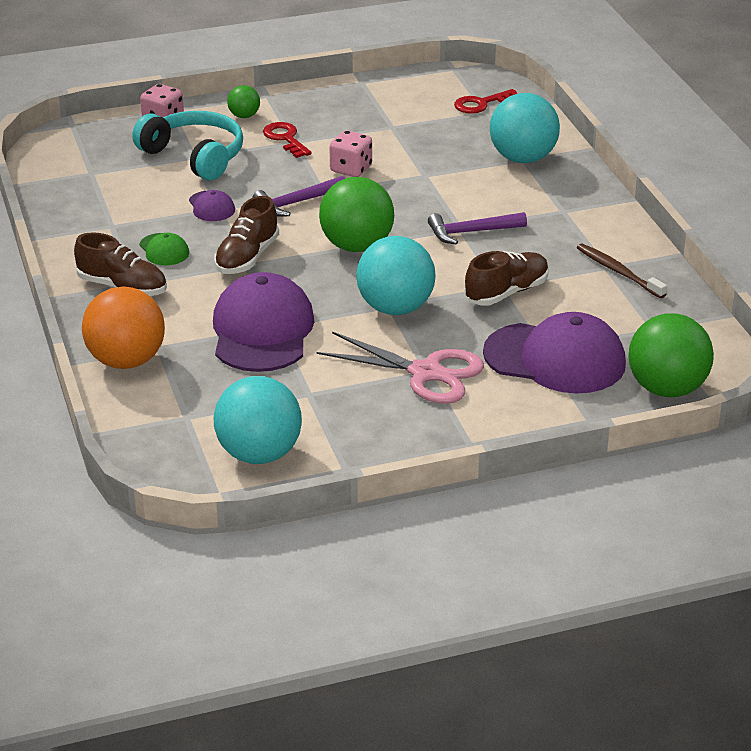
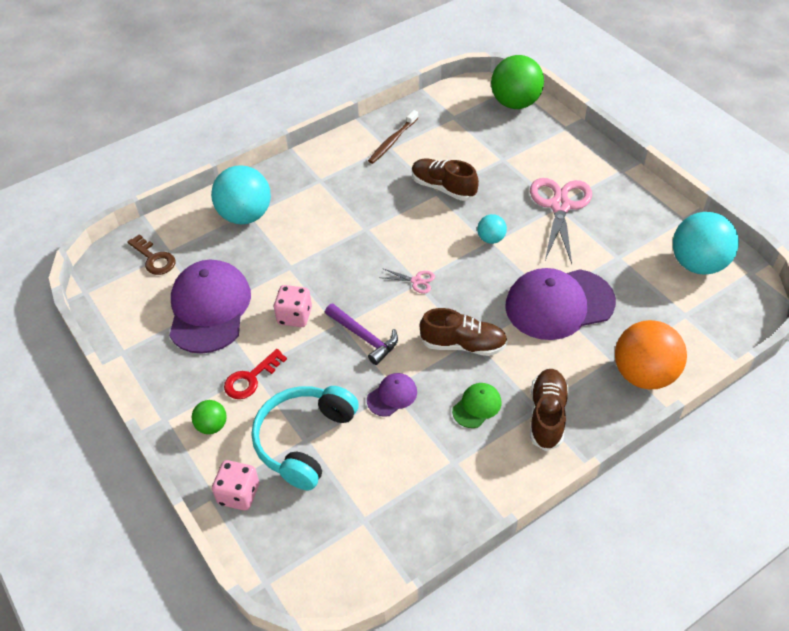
camera: 105 degrees left, 15 degrees up
green ball [319,177,394,252] -> pink scissors [379,268,435,294]
turquoise ball [356,236,435,315] -> turquoise ball [477,214,507,244], size x0.49
purple hammer [428,212,527,245] -> none
red key [454,89,518,114] -> brown key [127,234,175,275]
purple cap [483,312,626,394] -> purple cap moved to [169,260,251,354]

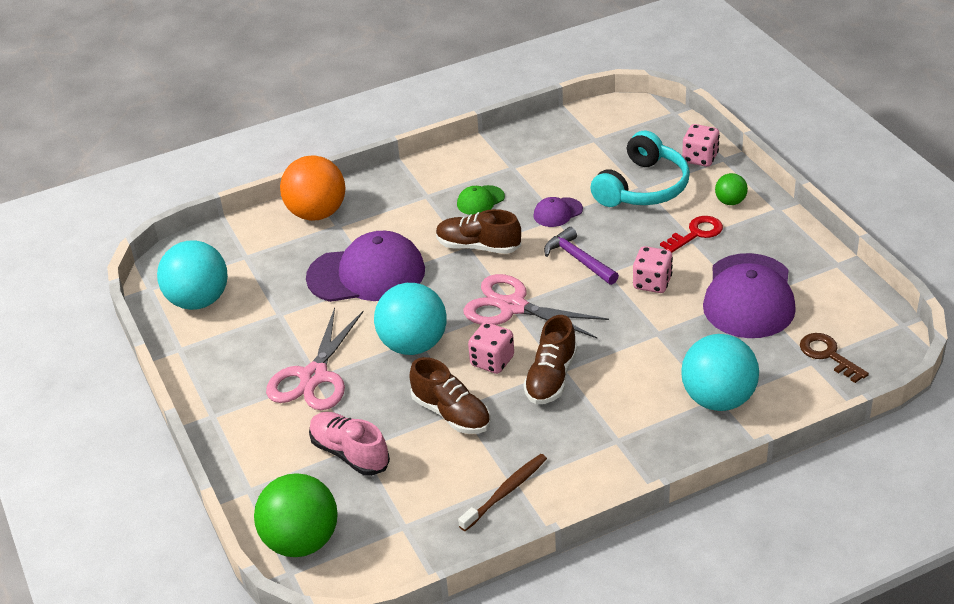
camera: 170 degrees left, 10 degrees down
pink scissors [379,268,435,294] -> pink scissors [464,274,609,338], size x2.26
turquoise ball [477,214,507,244] -> turquoise ball [374,283,447,355], size x2.05
brown shoe [530,369,569,451] -> brown shoe moved to [523,315,577,404]
none -> pink shoe [309,412,390,476]
none -> pink dice [468,322,514,374]

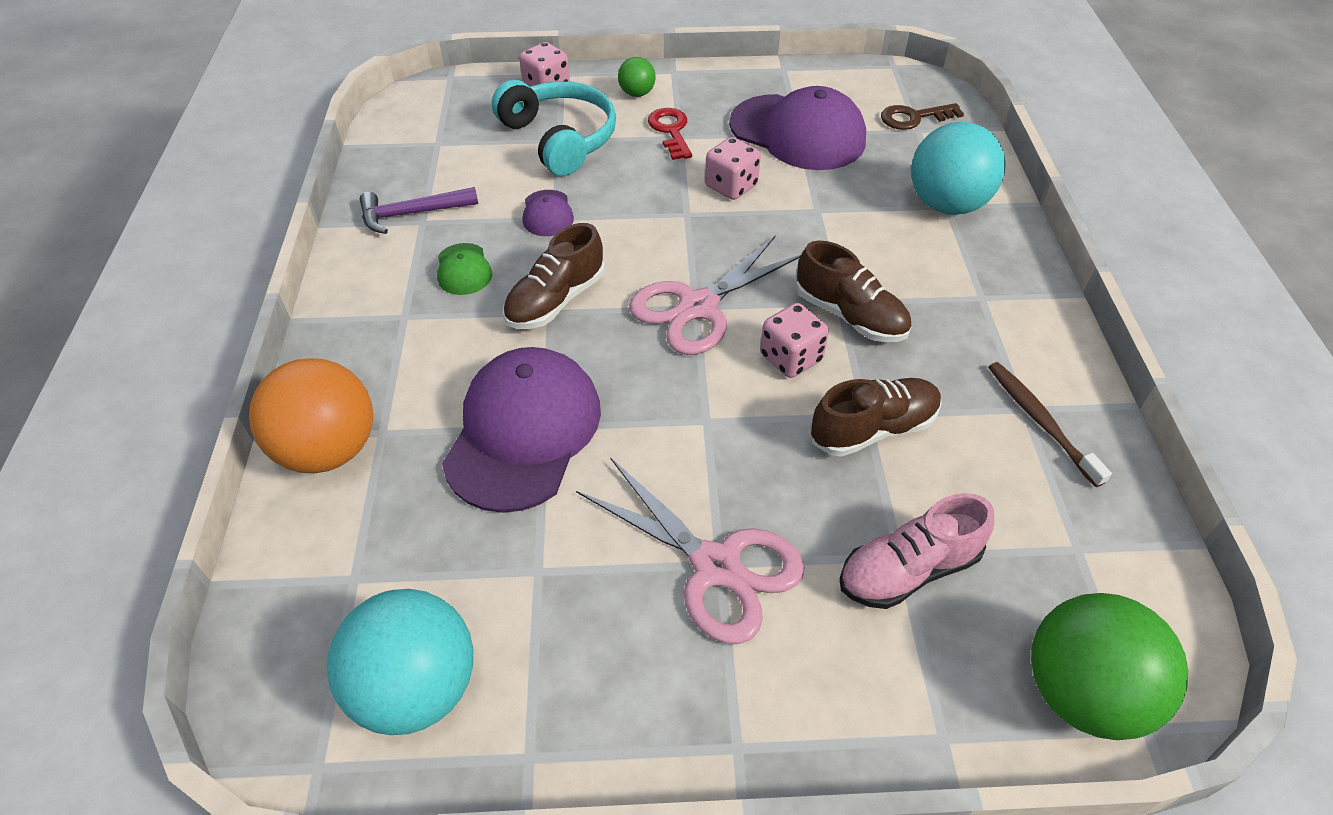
camera: 70 degrees left, 10 degrees up
turquoise ball [374,283,447,355] -> none
purple hammer [544,227,619,285] -> purple hammer moved to [360,187,478,234]

